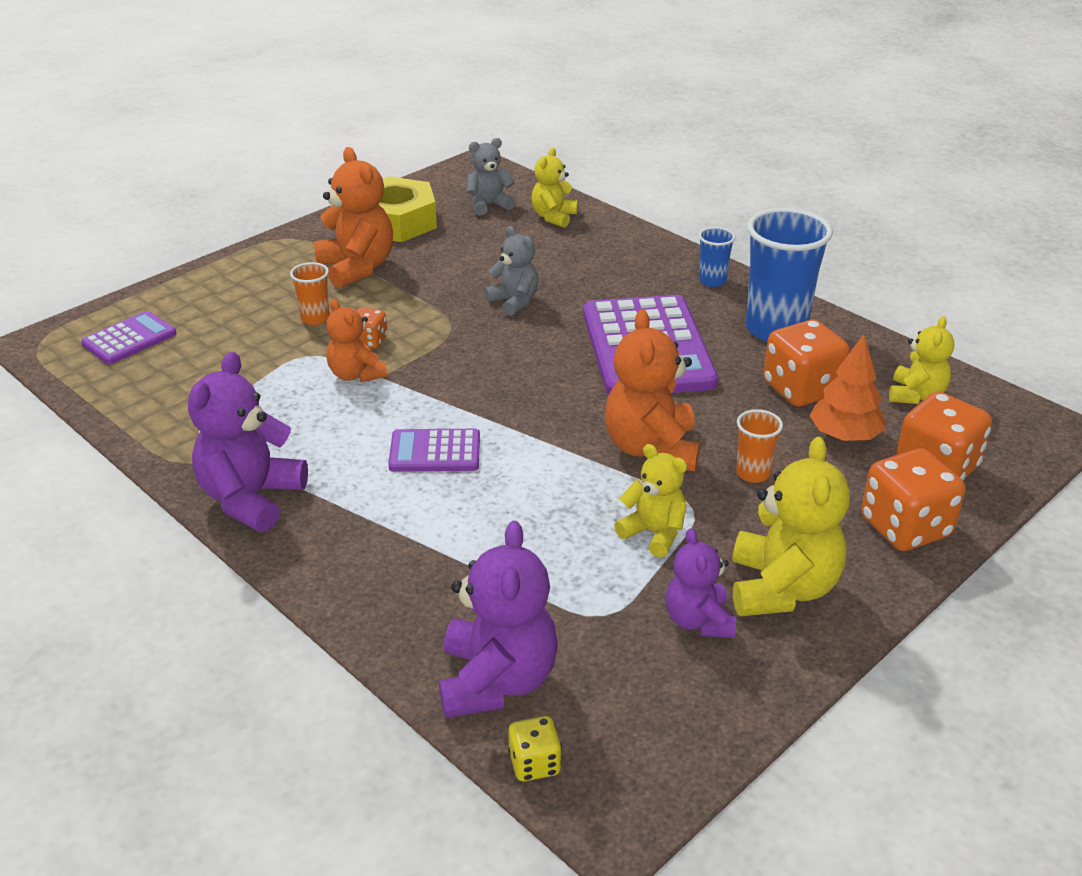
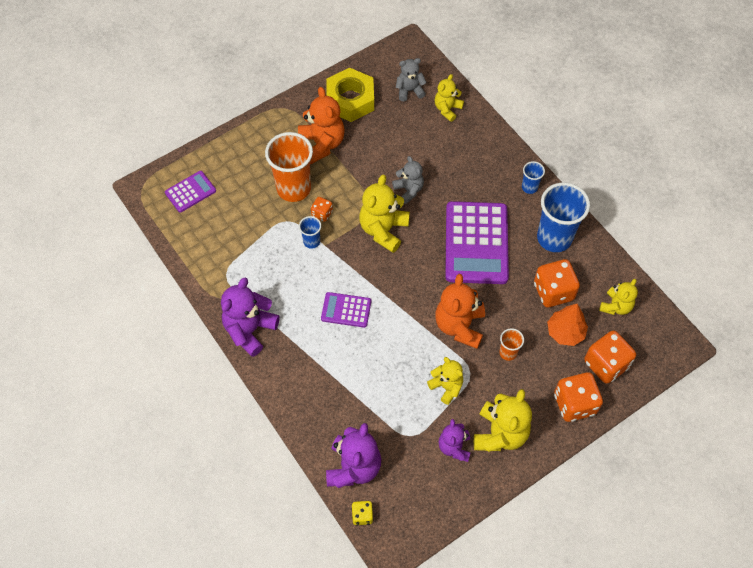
camera: 10 degrees right, 25 degrees up
orange cup [290,262,330,325] -> orange cup [265,132,313,202], size x2.10
orange teddy bear [326,299,387,382] -> blue cup [299,216,321,249]
none -> yellow teddy bear [359,175,410,253]

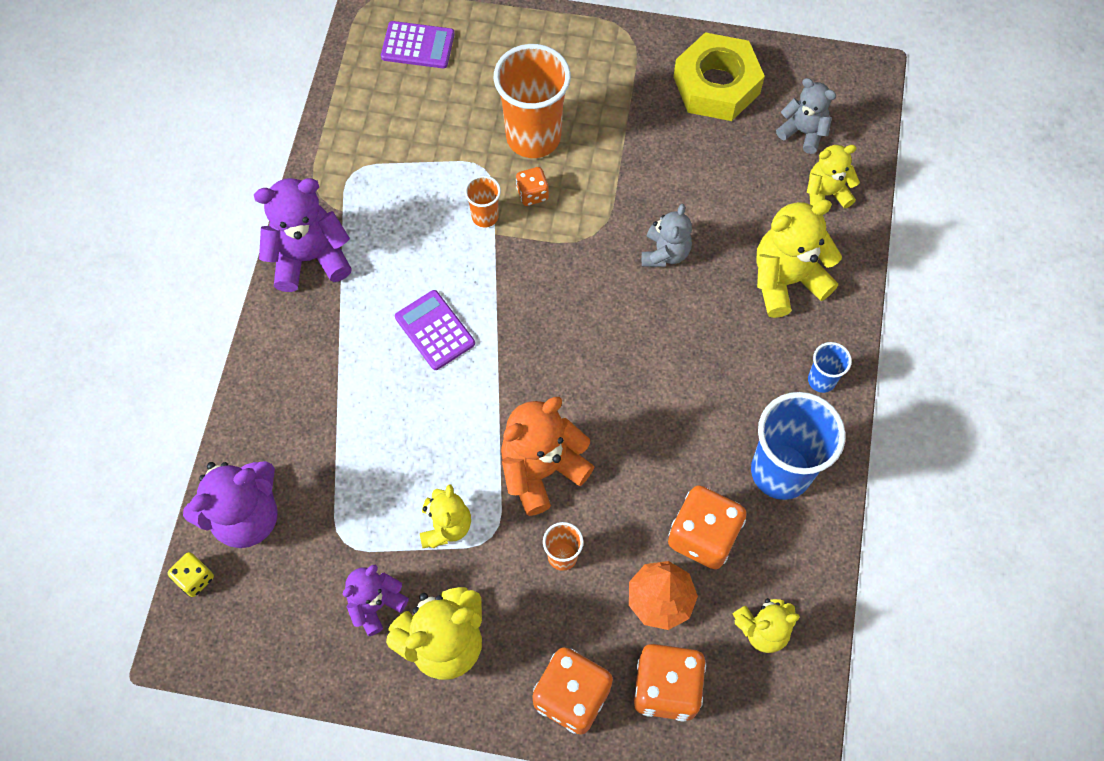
camera: 45 degrees right, 5 degrees up
orange teddy bear [298,87,345,164] -> none
blue cup [299,216,321,249] -> orange cup [465,175,501,228]
yellow teddy bear [359,175,410,253] -> yellow teddy bear moved to [756,200,842,318]
purple calculator [445,201,509,284] -> none

